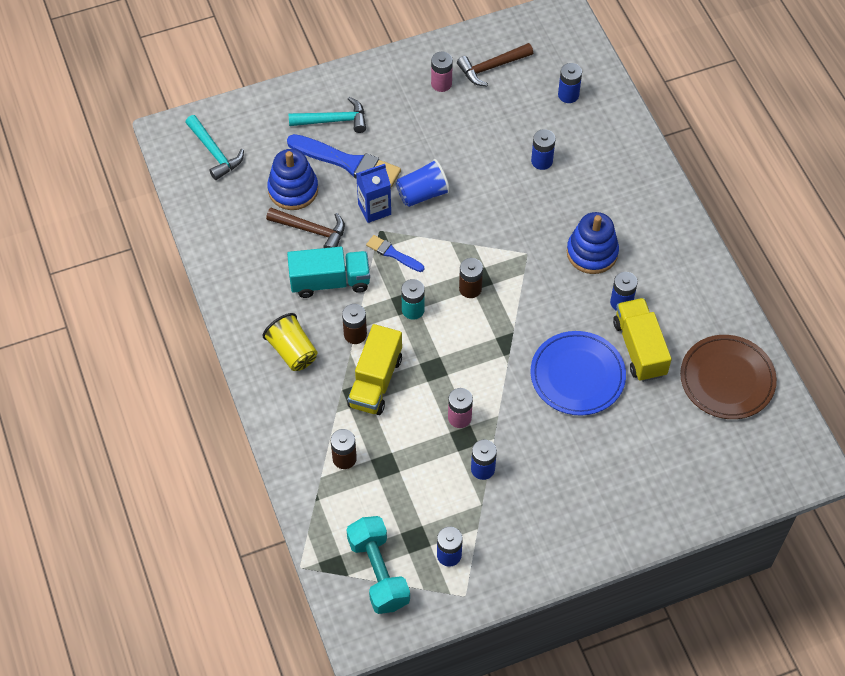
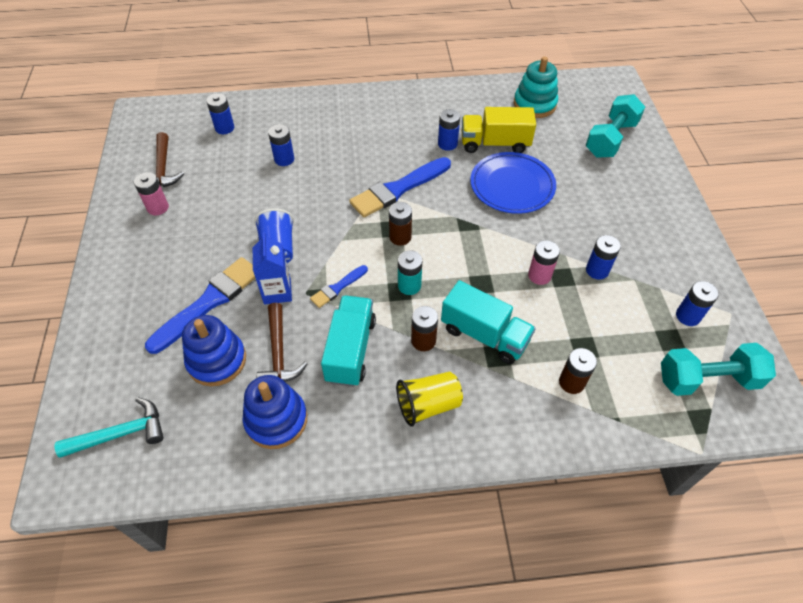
camera: 75 degrees left, 5 degrees down
brown hammer [266,208,345,248] -> brown hammer turned 135 degrees clockwise [256,303,307,382]
turquoise hammer [289,97,366,133] -> none
yellow truck [347,324,402,415] -> turquoise truck [441,280,536,364]
blue stacking toy [567,212,619,274] -> blue stacking toy moved to [242,375,307,449]
brown plate [680,335,777,419] -> turquoise stacking toy [514,57,558,118]
none -> blue brush [349,157,451,217]
none -> turquoise dumbbell [586,94,645,158]

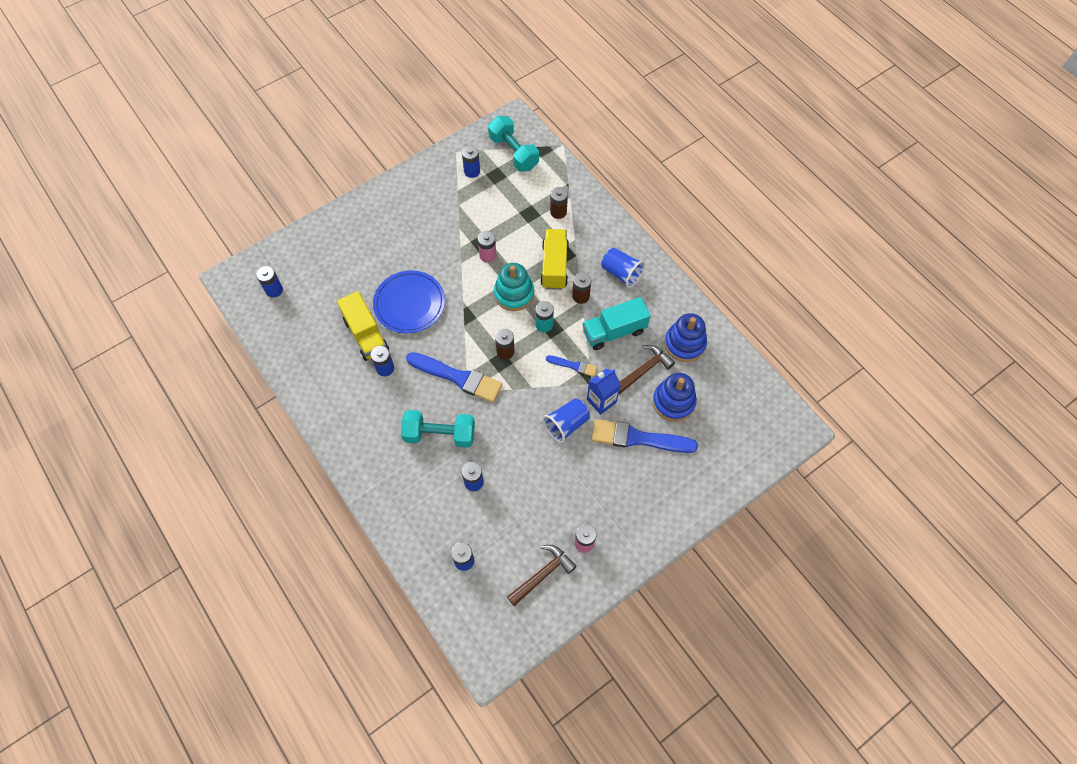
camera: 120 degrees left, 10 degrees up
turquoise hammer [54,397,164,458] -> none
yellow cup [396,372,463,426] -> blue cup [601,248,645,288]
turquoise truck [441,280,536,364] -> yellow truck [540,229,569,290]
turquoise stacking toy [514,57,558,118] -> turquoise stacking toy moved to [494,263,534,311]
turquoise dumbbell [586,94,645,158] -> turquoise dumbbell moved to [401,410,475,448]
blue battery [586,235,621,280] -> blue battery moved to [256,266,283,297]

